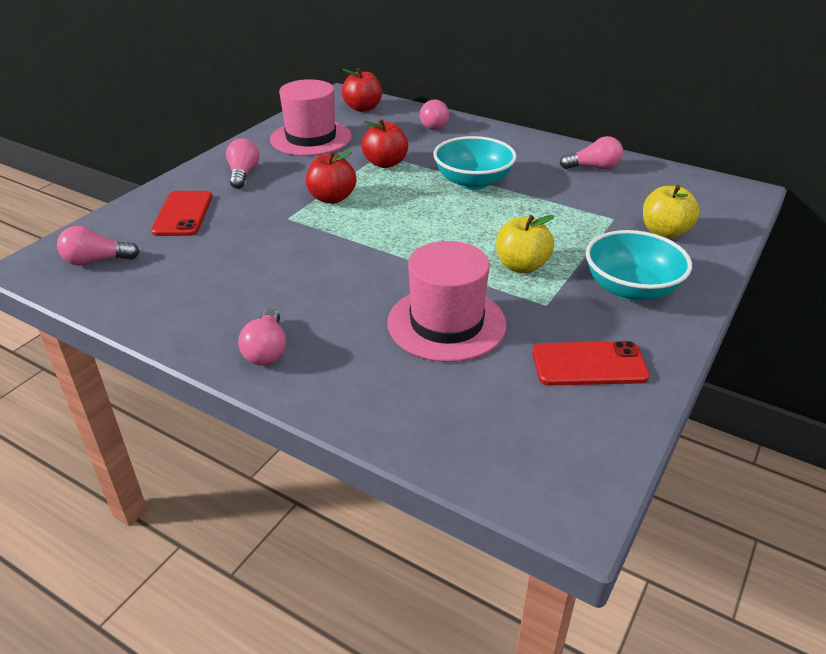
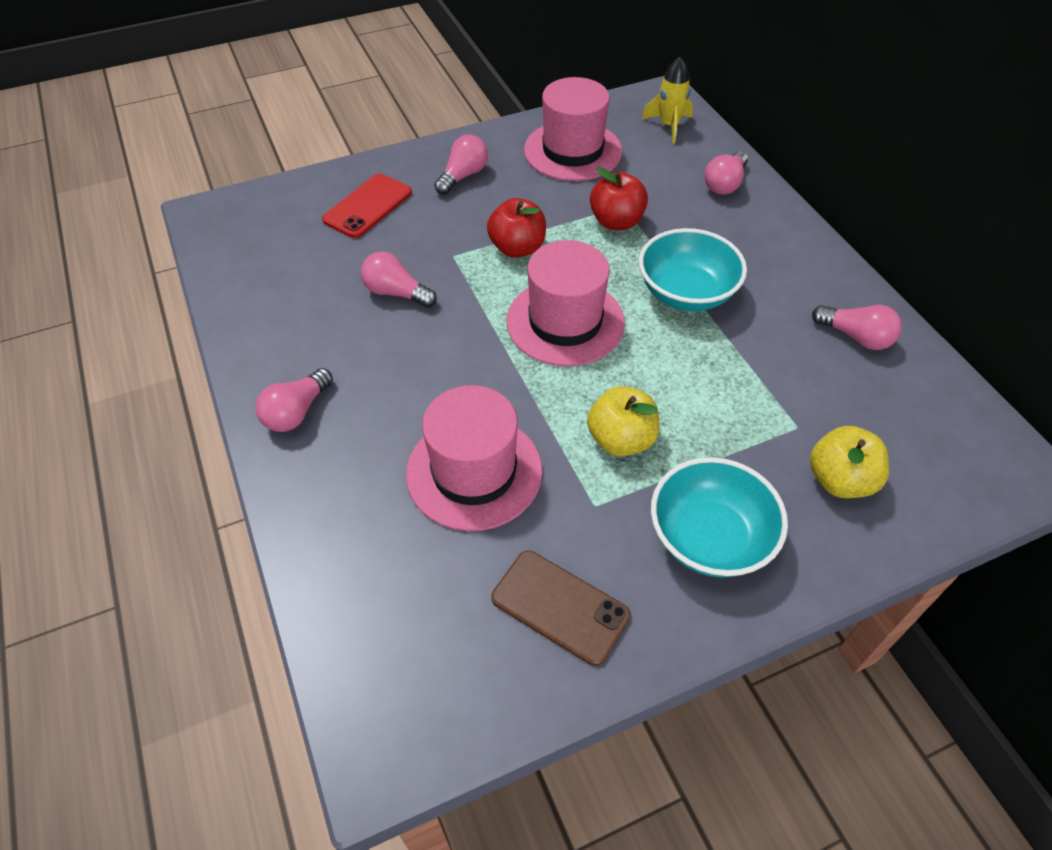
camera: 35 degrees right, 15 degrees up
pink light bulb [57,226,139,265] -> pink light bulb moved to [361,251,437,308]
red apple [342,68,382,112] -> yellow rocket [642,57,693,144]
red phone [532,341,650,386] -> brown phone [492,551,631,666]
none -> pink hat [506,240,625,366]

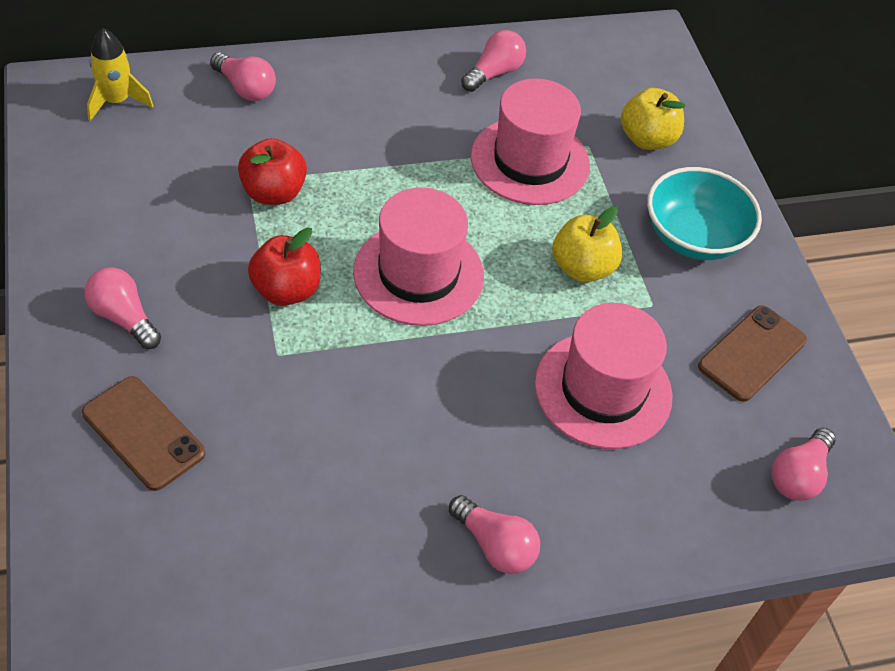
camera: 85 degrees left, 0 degrees up
red phone [322,173,412,238] -> brown phone [82,376,205,491]
pink light bulb [361,251,437,308] -> pink light bulb moved to [771,428,836,501]
pink hat [524,77,622,181] -> pink hat moved to [471,79,590,205]
turquoise bowl [639,228,747,311] -> none

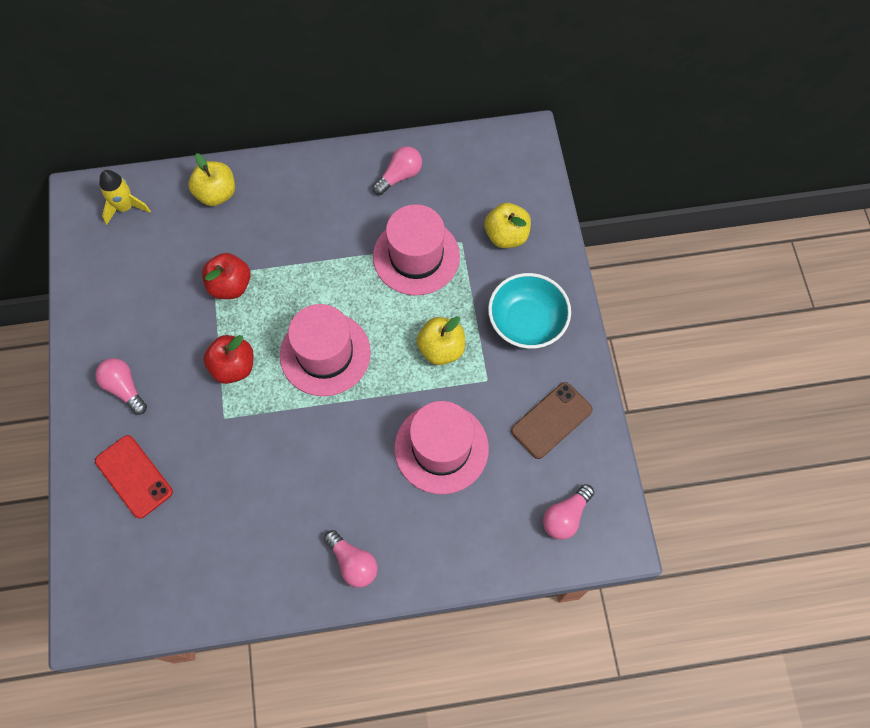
camera: 10 degrees right, 15 degrees up
brown phone [82,376,205,491] -> red phone [95,435,173,519]
pink light bulb [210,52,276,101] -> yellow apple [188,153,235,206]

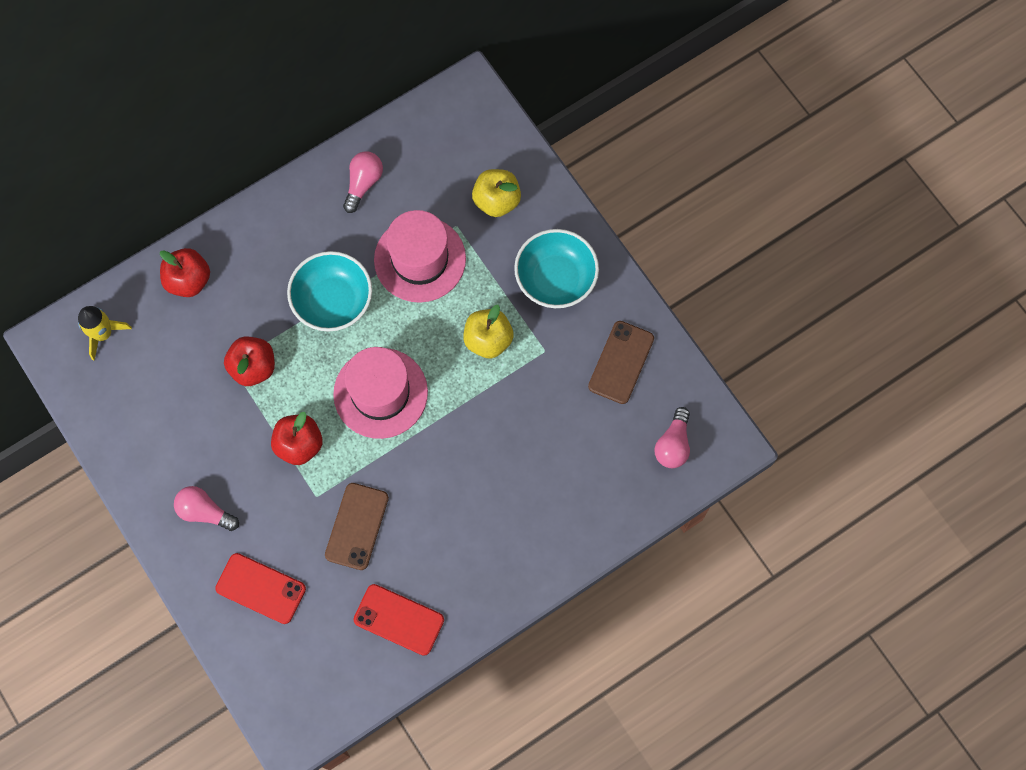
camera: 25 degrees left, 5 degrees up
yellow apple [188,153,235,206] -> red apple [160,248,210,297]
pink light bulb [324,530,378,588] -> none
pink hat [394,401,489,494] -> none
none -> turquoise bowl [287,251,372,332]
none -> brown phone [325,483,389,570]
none -> red phone [353,584,444,656]

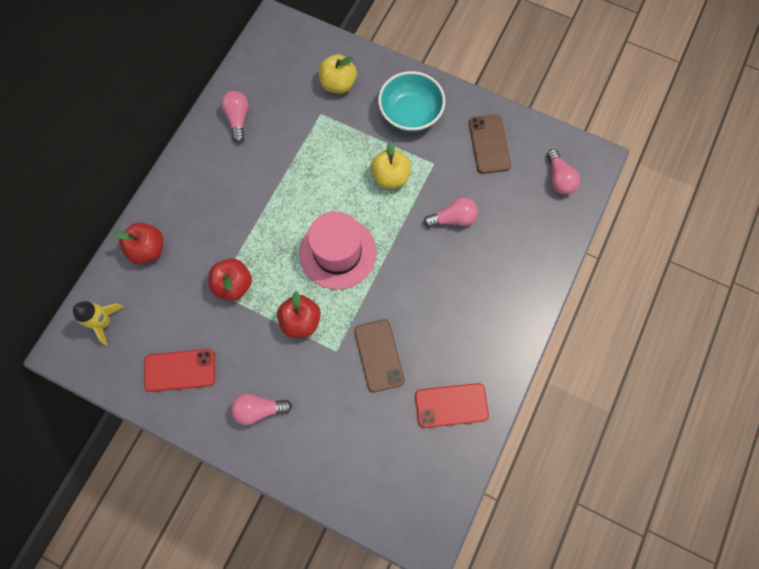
camera: 30 degrees left, 0 degrees up
red phone [215,553,306,624] -> red phone moved to [144,349,215,392]
turquoise bowl [287,251,372,332] -> none
pink hat [374,210,466,303] -> none
none -> pink light bulb [424,198,478,228]

